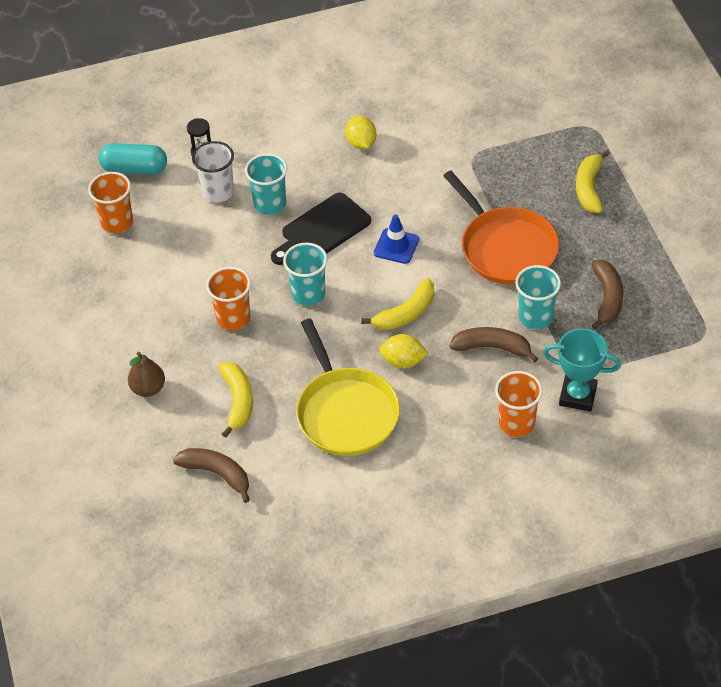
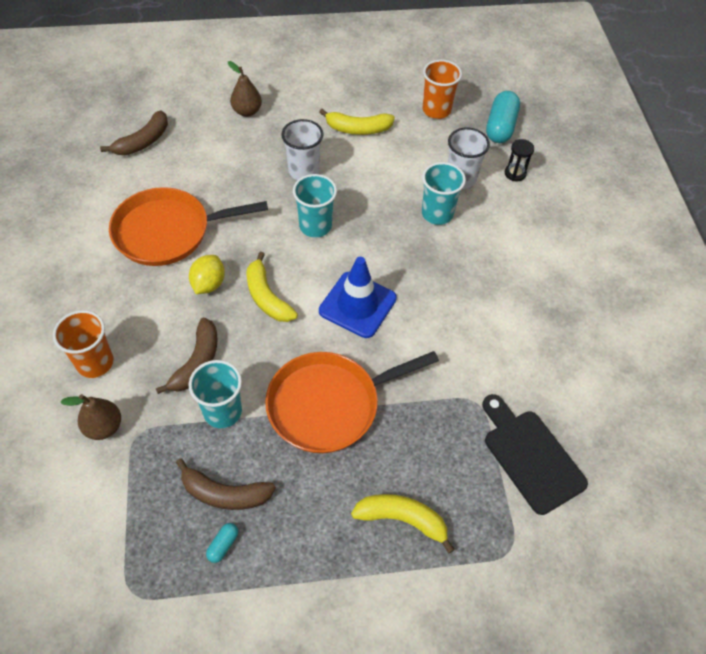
camera: 95 degrees right, 5 degrees up
orange cup [206,267,251,330] -> white cup [281,119,323,180]
yellow banana [219,362,253,438] -> yellow banana moved to [319,109,395,135]
black cutting board [271,193,371,265] -> black cutting board moved to [482,394,588,515]
yellow pan [296,319,400,456] -> orange pan [109,187,268,266]
yellow lemon [345,116,376,150] -> none
blue traffic cone [374,214,419,264] -> blue traffic cone [319,257,397,338], size x1.54
turquoise trophy [543,329,621,412] -> brown pear [60,394,121,440]
none -> turquoise capsule [206,523,238,563]

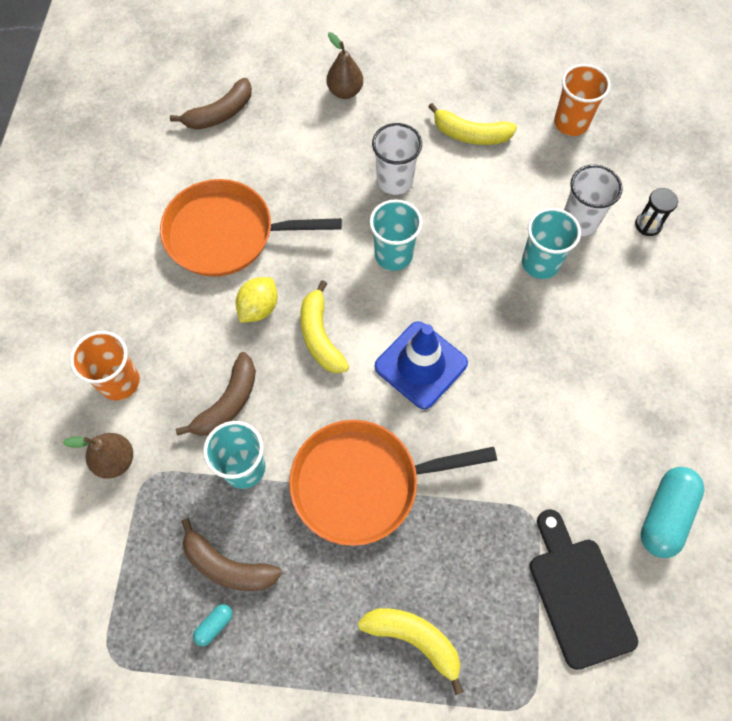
camera: 15 degrees right, 10 degrees up
turquoise capsule [486,91,520,143] -> turquoise capsule moved to [641,467,705,558]

